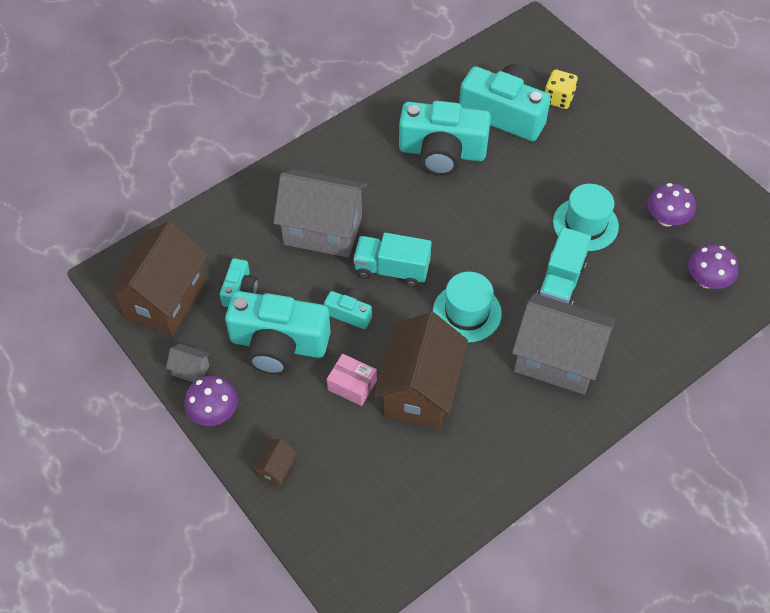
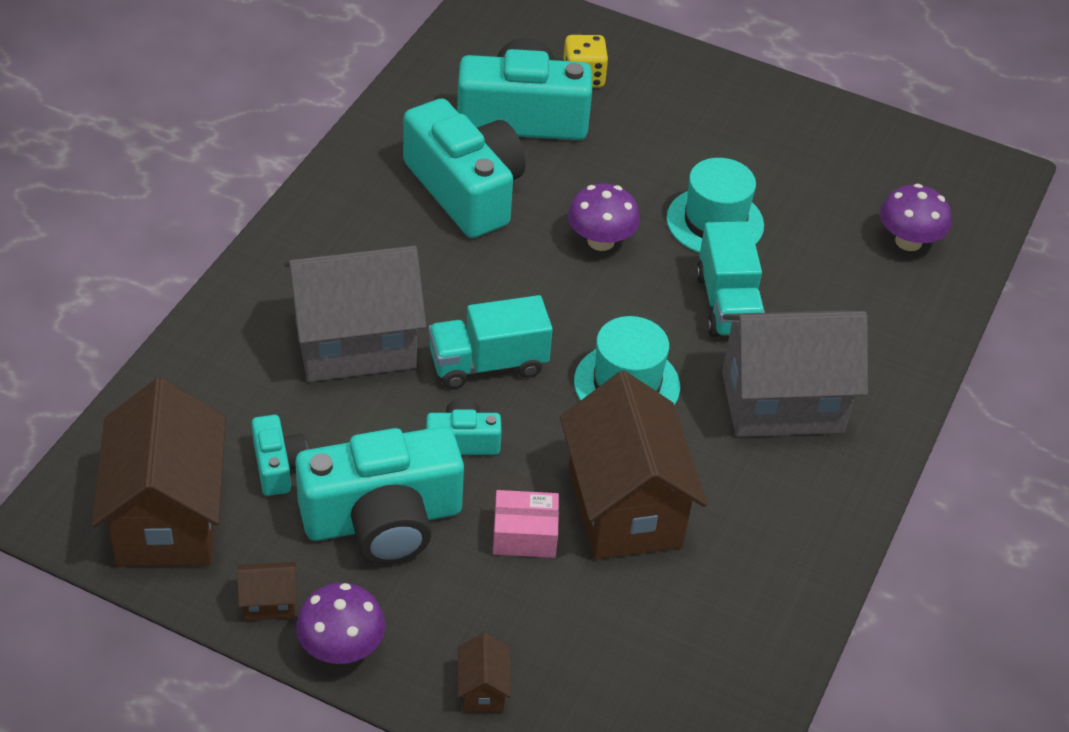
camera: 30 degrees left, 10 degrees down
grey house [166,344,210,382] -> brown house [237,562,297,621]
turquoise camera [399,101,491,176] -> turquoise camera turned 105 degrees counterclockwise [403,98,526,238]
purple mushroom [647,183,696,226] -> purple mushroom moved to [568,184,640,251]

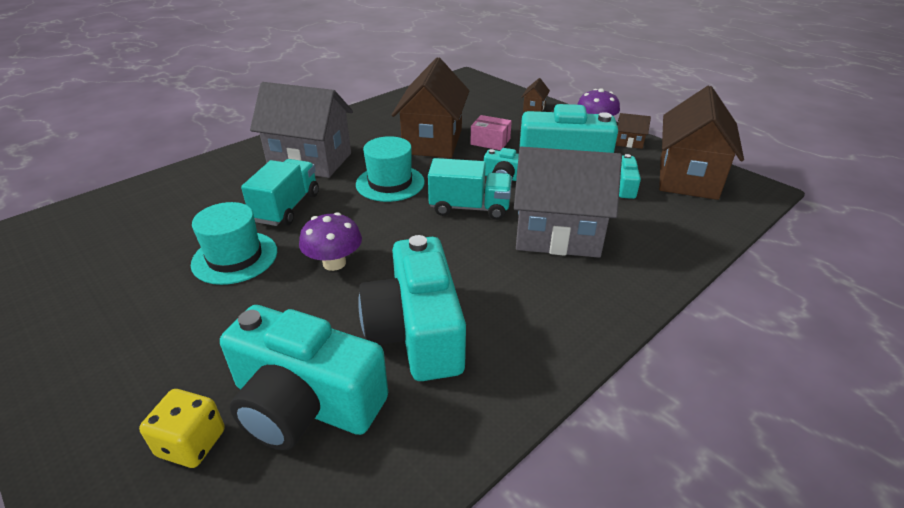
camera: 155 degrees left, 10 degrees down
purple mushroom [880,184,951,251] -> none

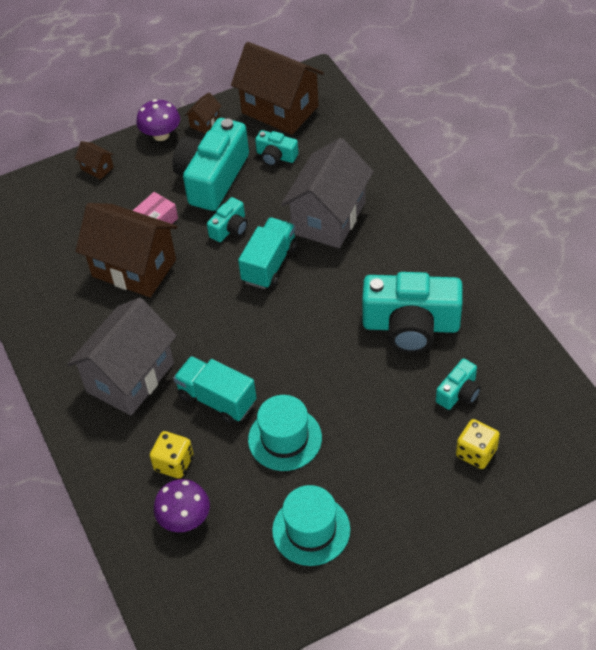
camera: 70 degrees left, 15 degrees up
turquoise camera [220,305,388,451] -> turquoise camera [436,359,481,410], size x0.48
purple mushroom [299,212,362,271] -> purple mushroom moved to [154,479,210,532]
turquoise hat [356,136,425,202] -> turquoise hat moved to [272,485,350,566]
none -> yellow dice [150,431,193,479]

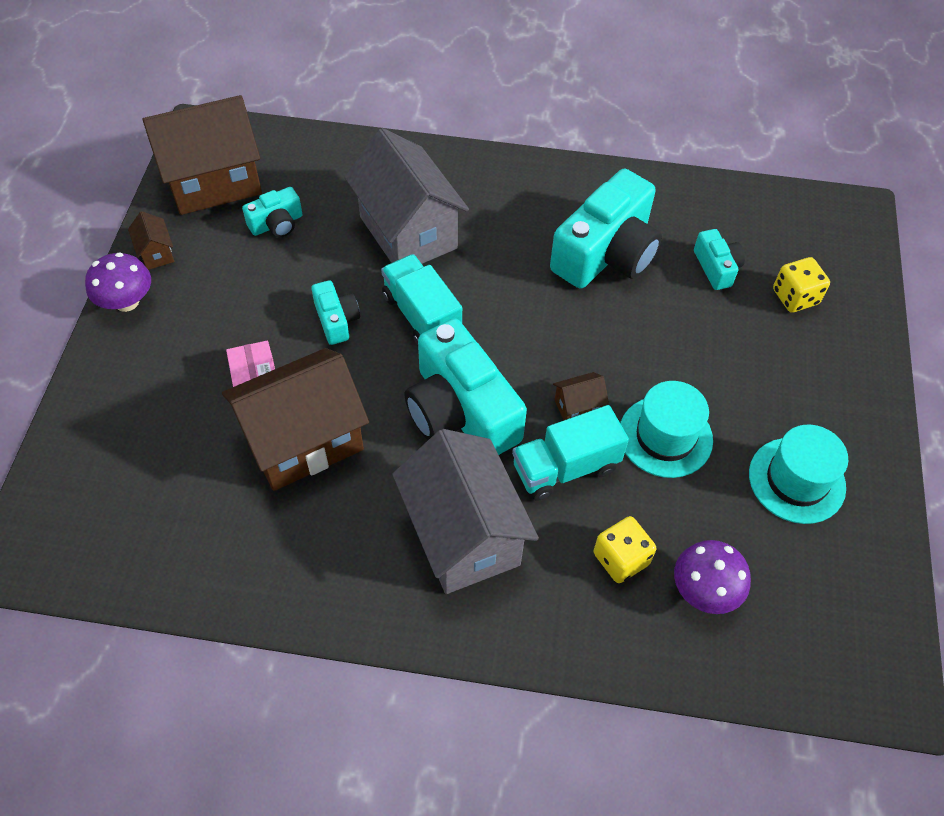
camera: 60 degrees left, 5 degrees up
brown house [75,141,114,180] -> brown house moved to [553,372,609,420]
turquoise camera [172,118,249,211] -> turquoise camera moved to [404,318,527,455]

